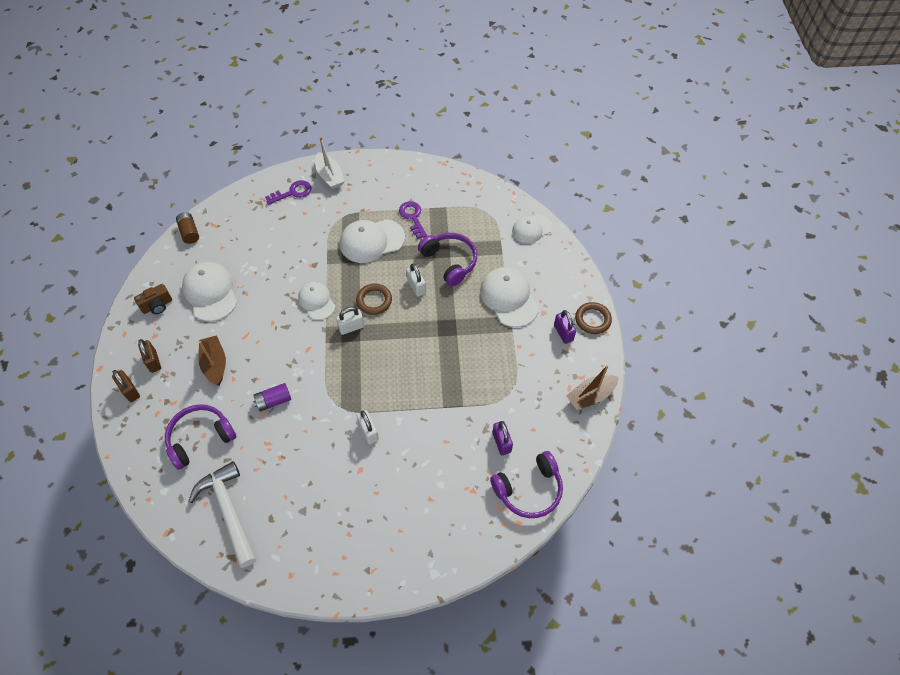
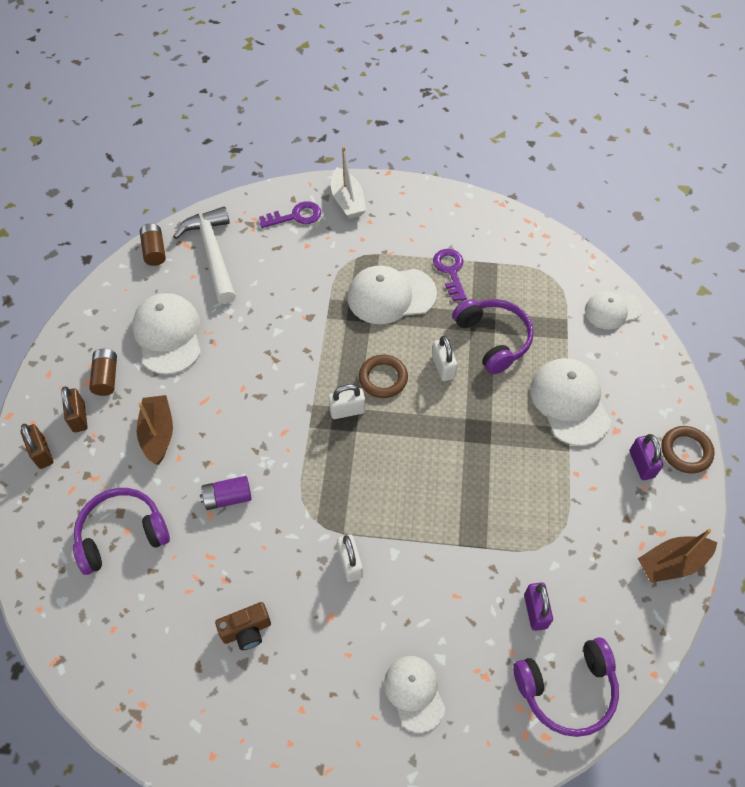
camera: 10 degrees right, 0 degrees up
brown camera [134,284,172,314] -> brown camera moved to [215,602,271,650]
white hammer [189,461,257,568] -> white hammer moved to [173,206,236,304]
white cap [298,282,335,320] -> white cap moved to [384,656,445,733]
none -> brown battery [89,349,117,396]

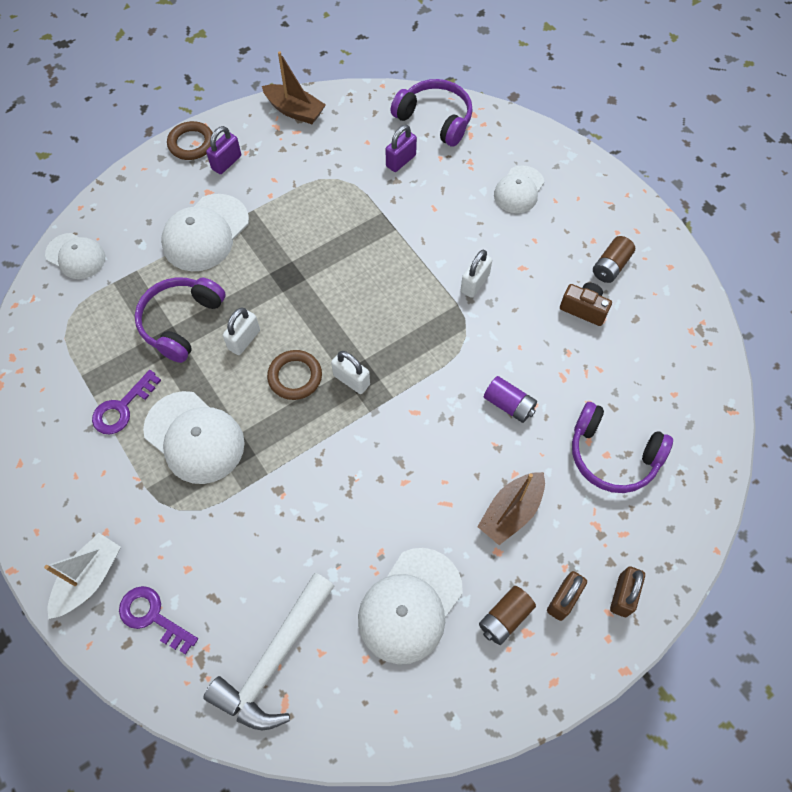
camera: 130 degrees left, 5 degrees up
brown battery [140,223,166,266] -> brown battery moved to [593,236,635,283]

